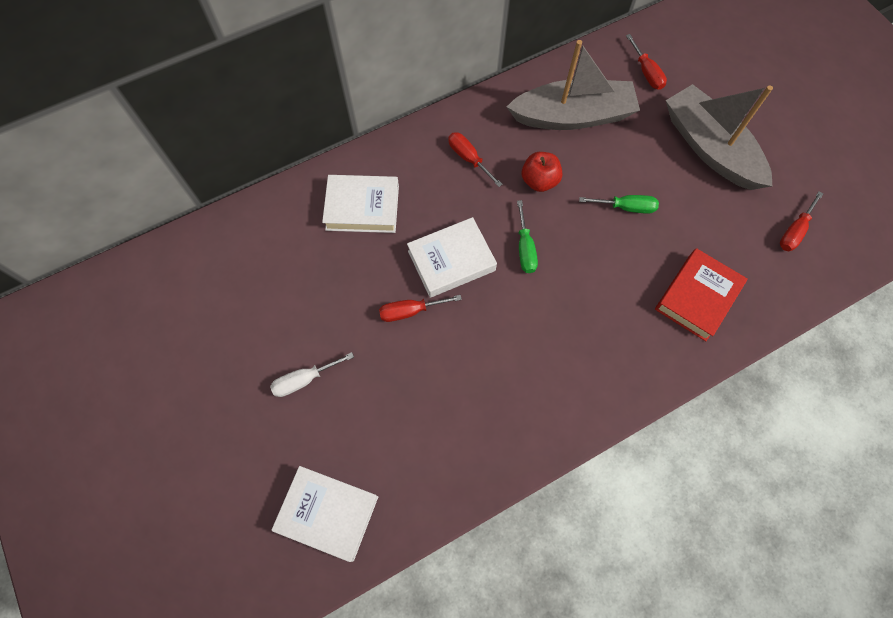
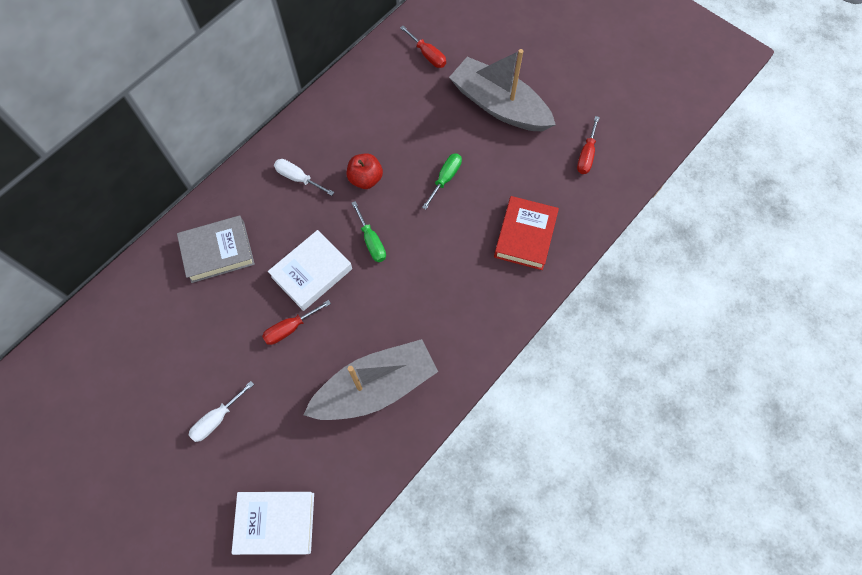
camera: 20 degrees left, 0 degrees up
white book [322,175,399,233] -> grey book [177,216,255,283]
red screwdriver [448,132,503,187] -> white screwdriver [274,159,334,196]
grey boat [507,40,640,130] -> grey boat moved to [303,339,438,420]
green screwdriver [579,195,659,214] -> green screwdriver turned 45 degrees counterclockwise [422,153,462,210]

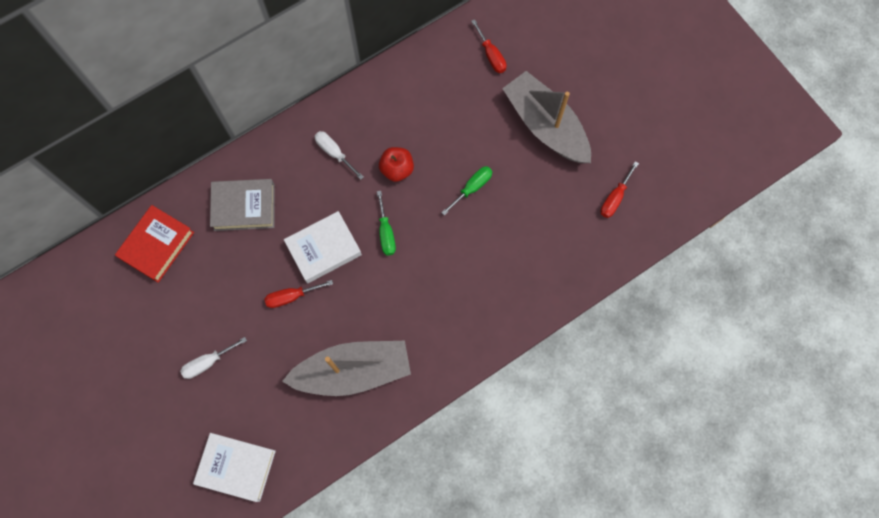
camera: 15 degrees right, 5 degrees up
red book [494,196,559,270] -> red book moved to [115,205,194,283]

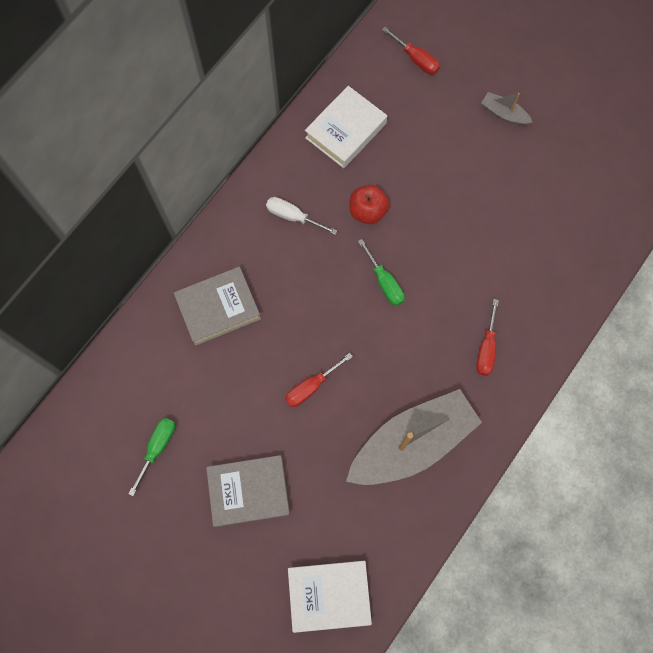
camera: 20 degrees left, 0 degrees up
red book [115,205,194,283] -> none
white screwdriver [180,337,247,379] -> grey book [206,455,290,527]
white book [284,211,362,283] -> white book moved to [305,86,387,168]
green screwdriver [441,166,492,216] -> green screwdriver moved to [128,418,175,496]
grey boat [502,71,591,163] -> grey boat [481,92,533,125], size x0.42
red screwdriver [601,161,639,218] -> red screwdriver moved to [476,299,499,376]

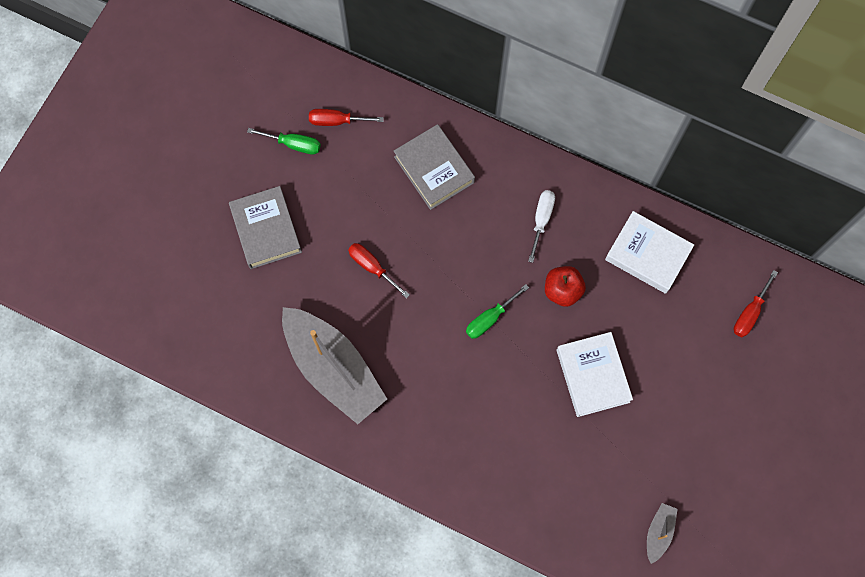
camera: 80 degrees right, 0 degrees up
white book [288,561,372,633] -> white book moved to [557,332,633,417]
red screwdriver [476,299,499,376] -> red screwdriver moved to [309,109,384,126]
grey boat [481,92,533,125] -> grey boat moved to [647,503,678,564]

